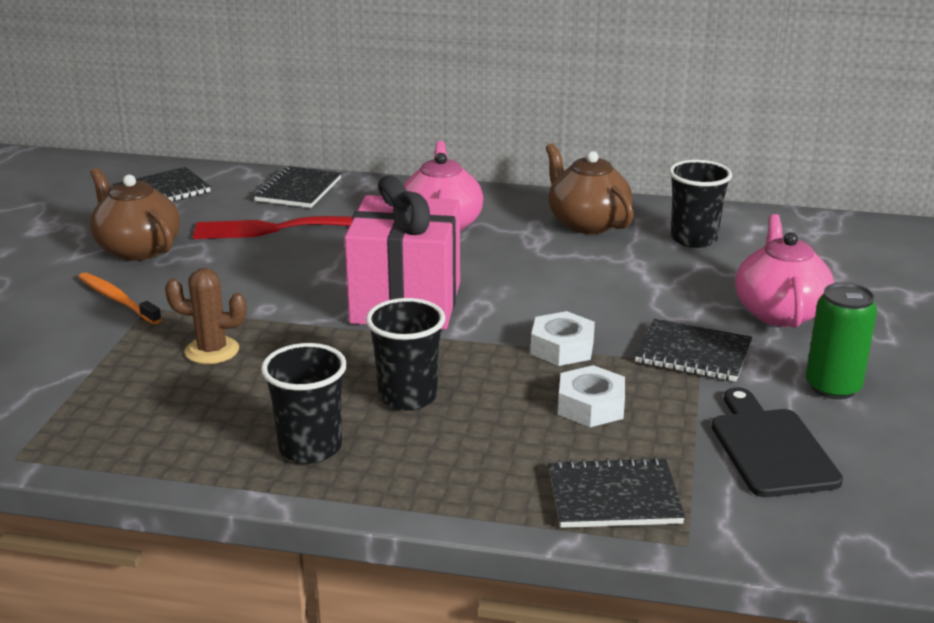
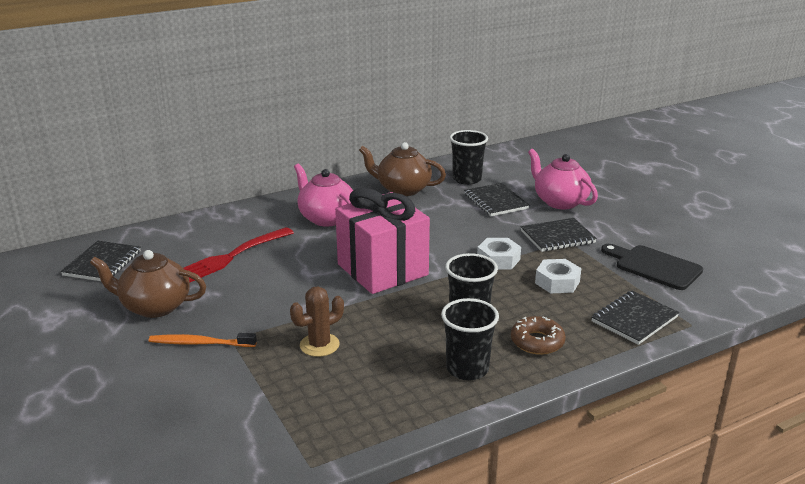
camera: 40 degrees left, 0 degrees up
black notebook [254,166,341,208] -> black notebook moved to [464,183,530,216]
green can [806,283,877,400] -> none
none -> brown donut [511,316,566,355]

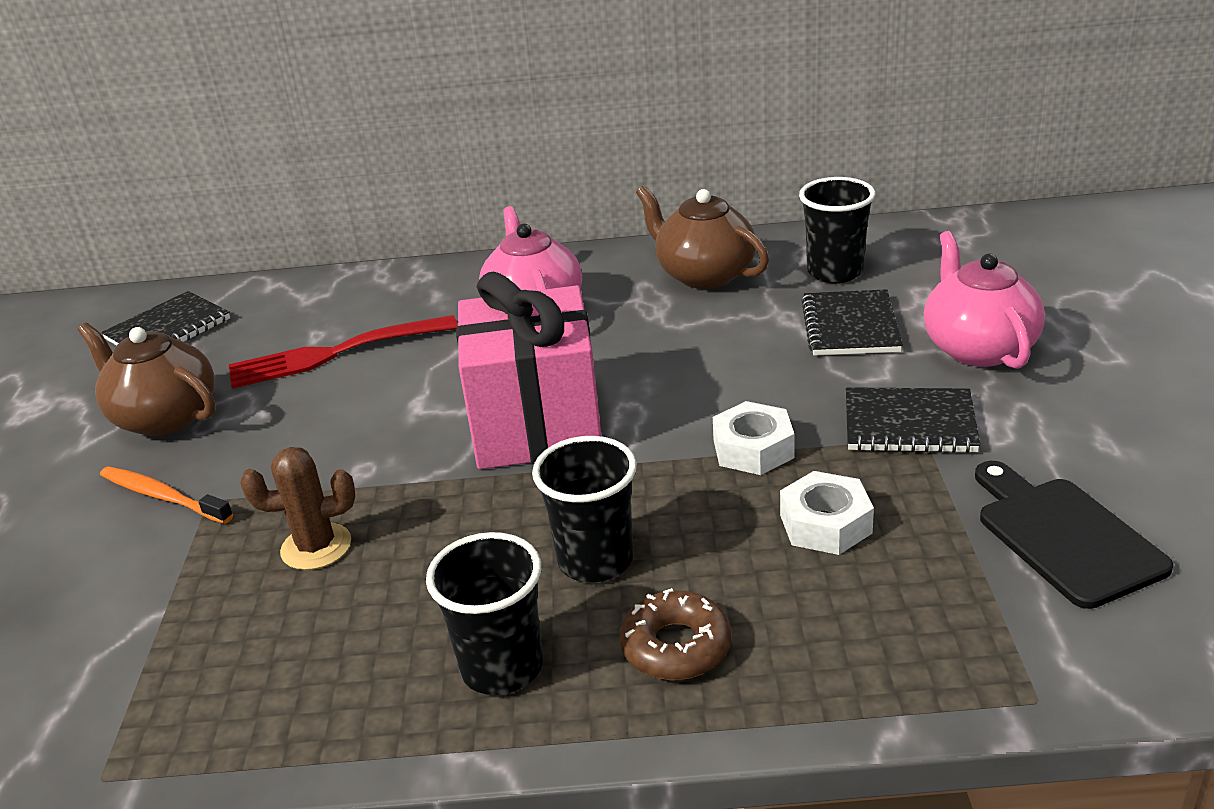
camera: 30 degrees right, 5 degrees up
black notebook [591,291,679,345] -> none

